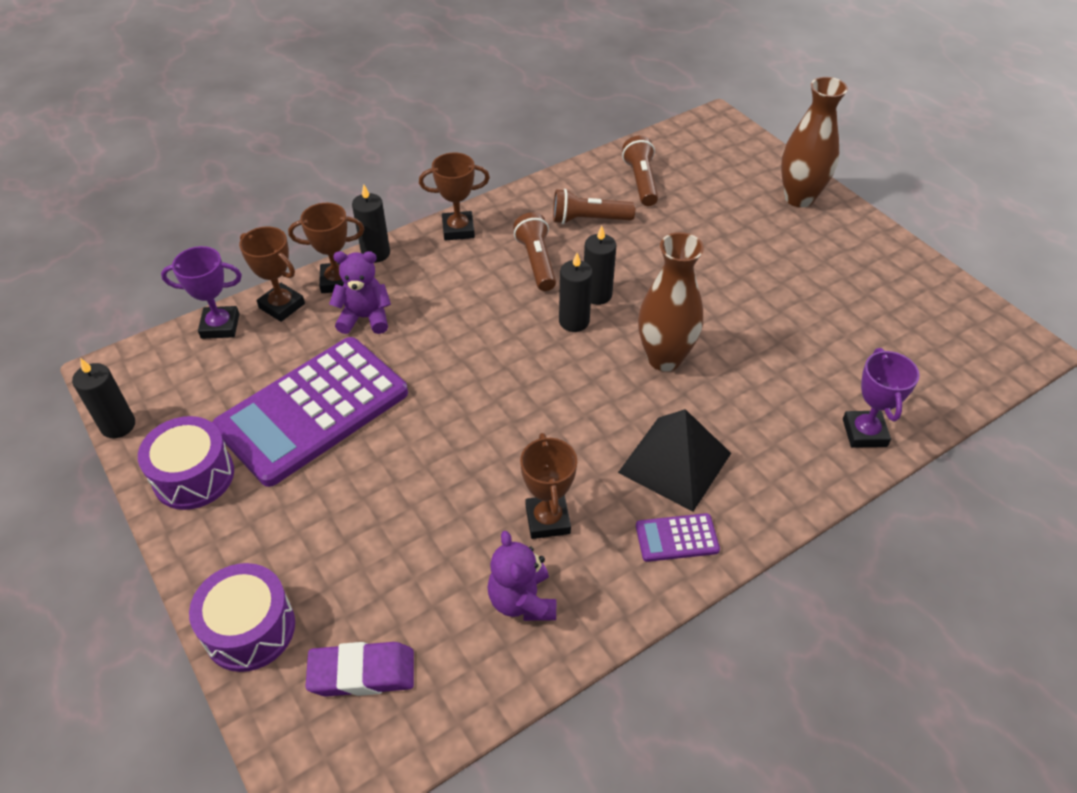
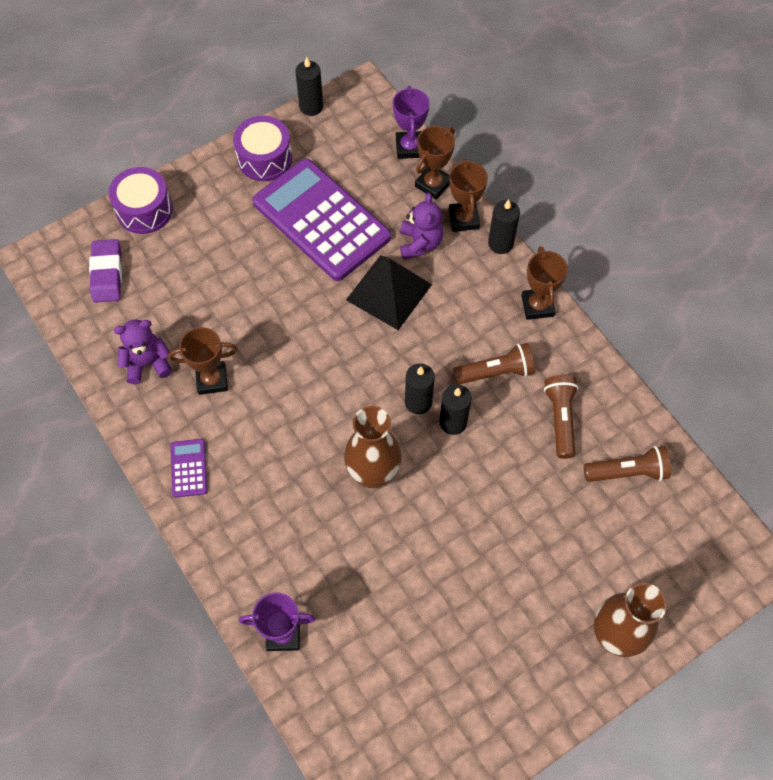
camera: 90 degrees right, 15 degrees up
black pyramid [618,409,731,512] -> black pyramid moved to [346,255,432,330]

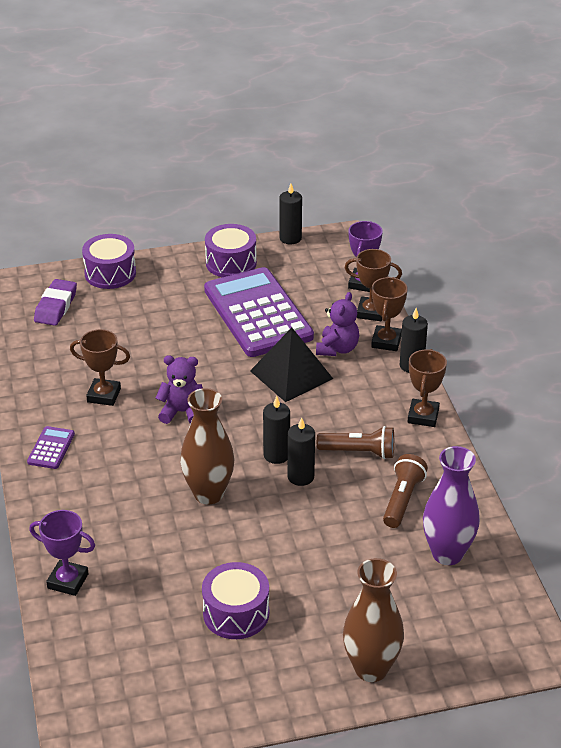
camera: 20 degrees right, 25 degrees down
purple teddy bear [114,320,172,384] -> purple teddy bear moved to [156,355,203,424]
brown trophy [415,126,455,199] -> brown trophy turned 45 degrees clockwise [344,249,402,321]
brown flashlight [584,446,671,482] -> purple vase [423,446,480,565]
none -> purple drum [202,562,269,639]

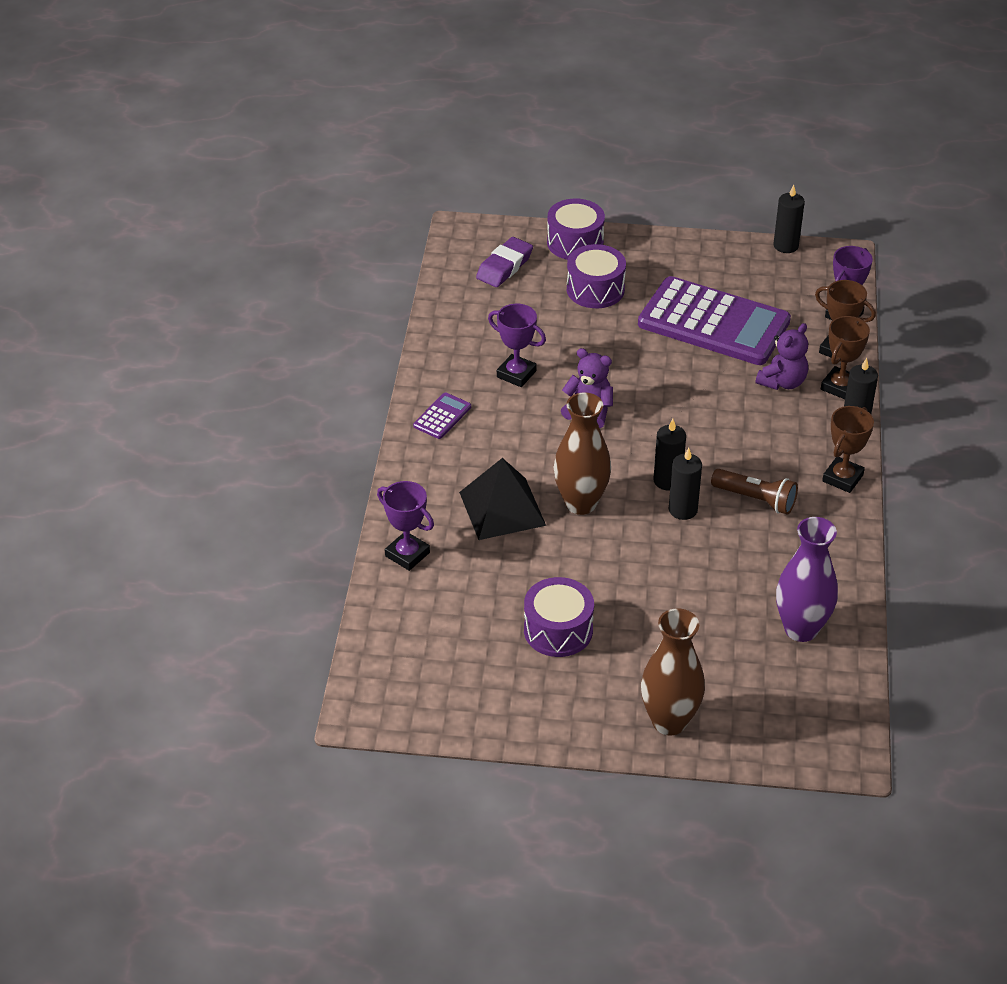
camera: 20 degrees right, 5 degrees up
brown trophy [70,329,130,406] -> purple trophy [488,304,546,387]
purple calculator [204,267,314,357] -> purple calculator turned 120 degrees clockwise [638,276,791,365]
purple drum [205,224,257,277] -> purple drum moved to [567,244,626,308]
black pyramid [250,328,333,402] -> black pyramid moved to [459,458,546,540]
brown flashlight [383,454,428,528] -> none

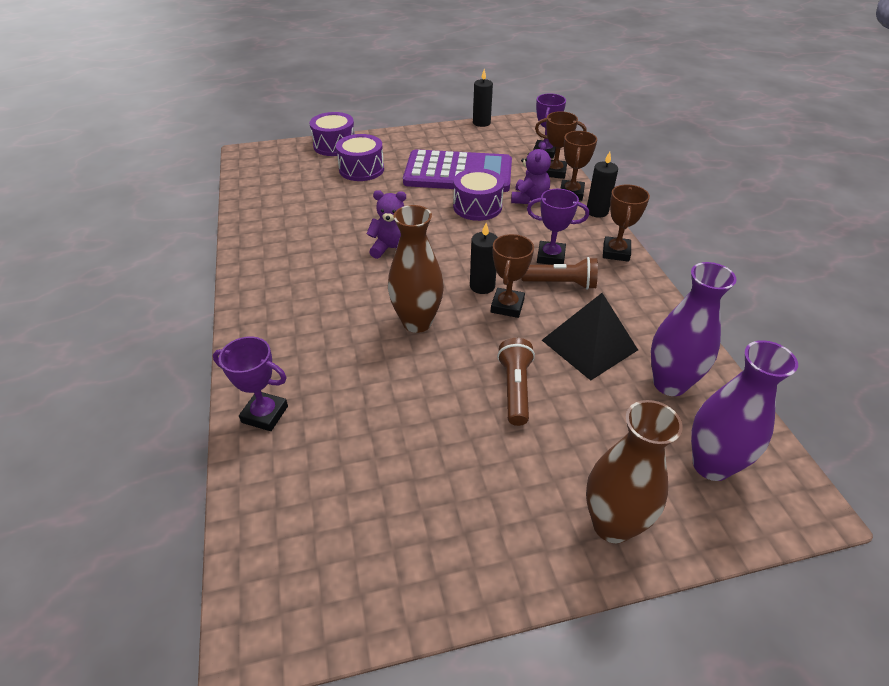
camera: 20 degrees left, 0 degrees up
purple calculator [413,393,471,439] -> none
black pyramid [459,458,546,540] -> black pyramid moved to [542,293,638,381]
purple eraser [476,237,533,287] -> none
purple trophy [488,304,546,387] -> purple trophy moved to [527,189,589,265]
purple drum [524,577,594,657] -> purple drum moved to [453,168,504,221]
black candle [669,448,702,520] -> brown trophy [491,234,534,318]
none -> brown flashlight [497,338,535,426]
none -> purple vase [691,340,798,481]

